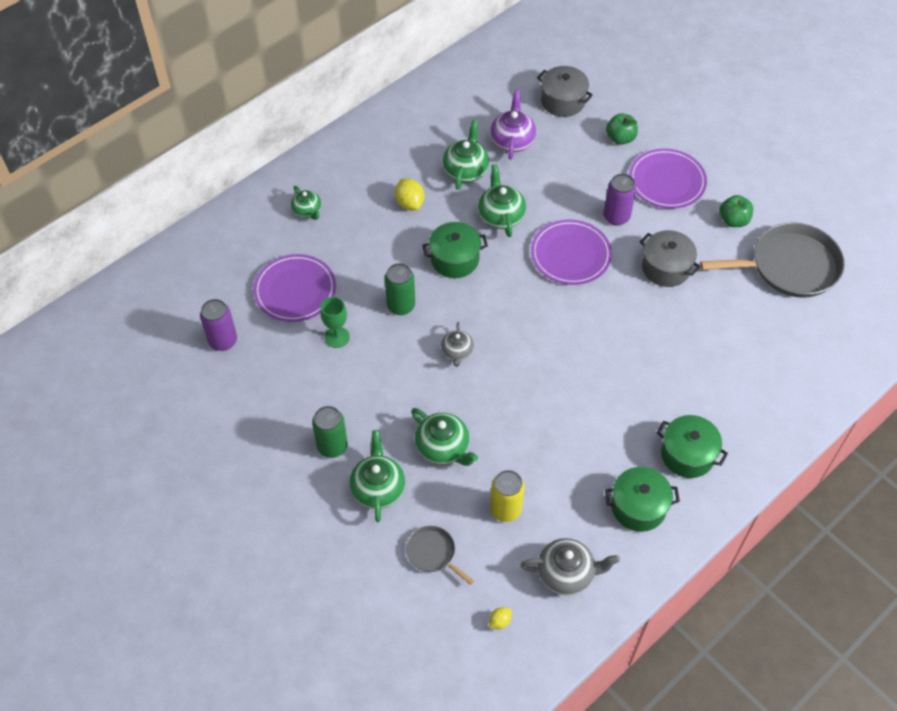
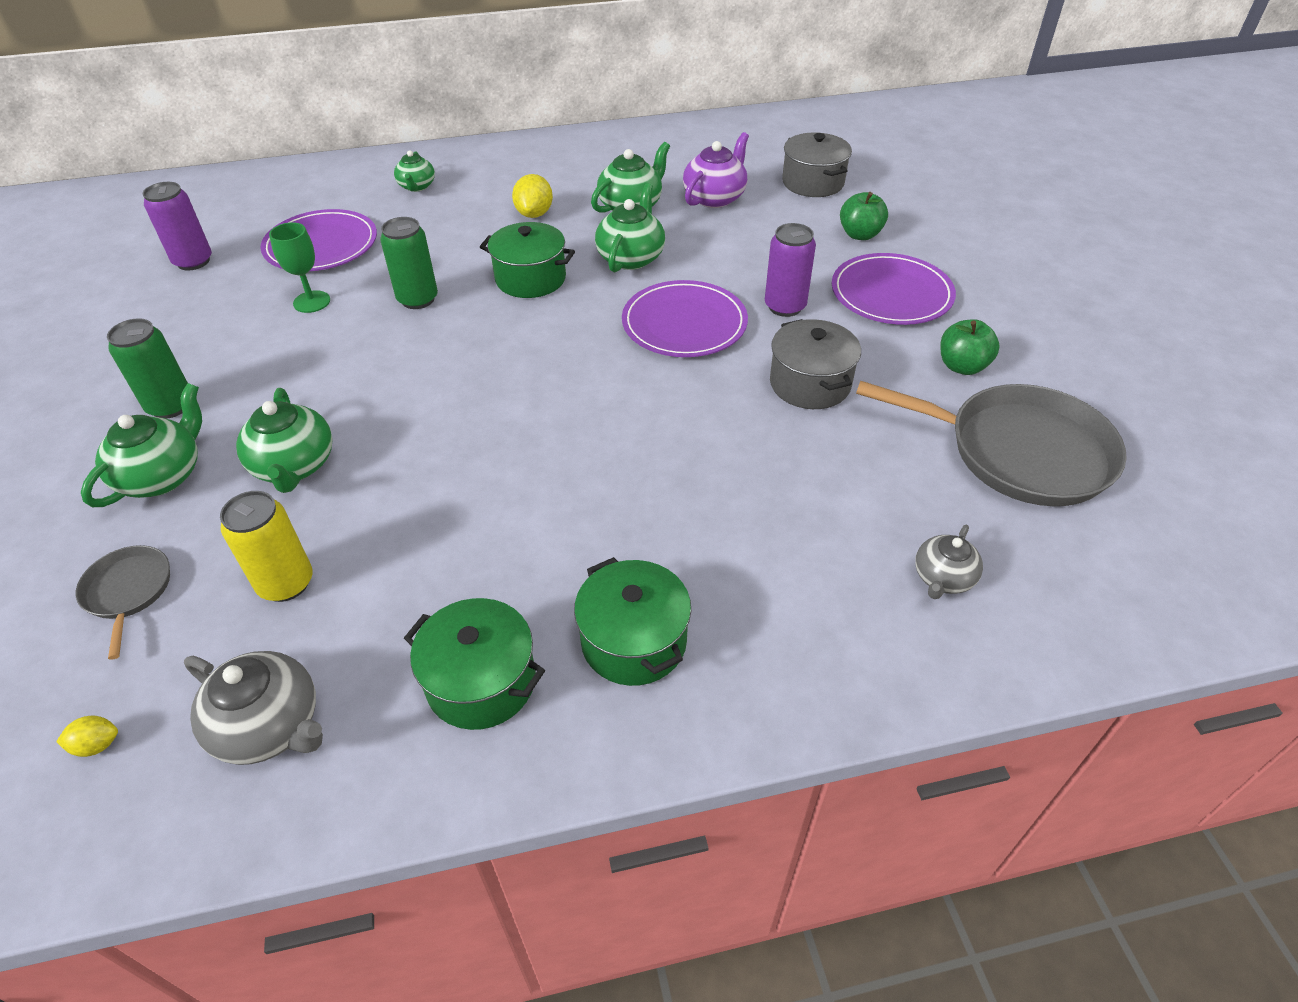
camera: 30 degrees right, 10 degrees down
grey teapot [441,322,474,367] -> grey teapot moved to [915,525,983,599]

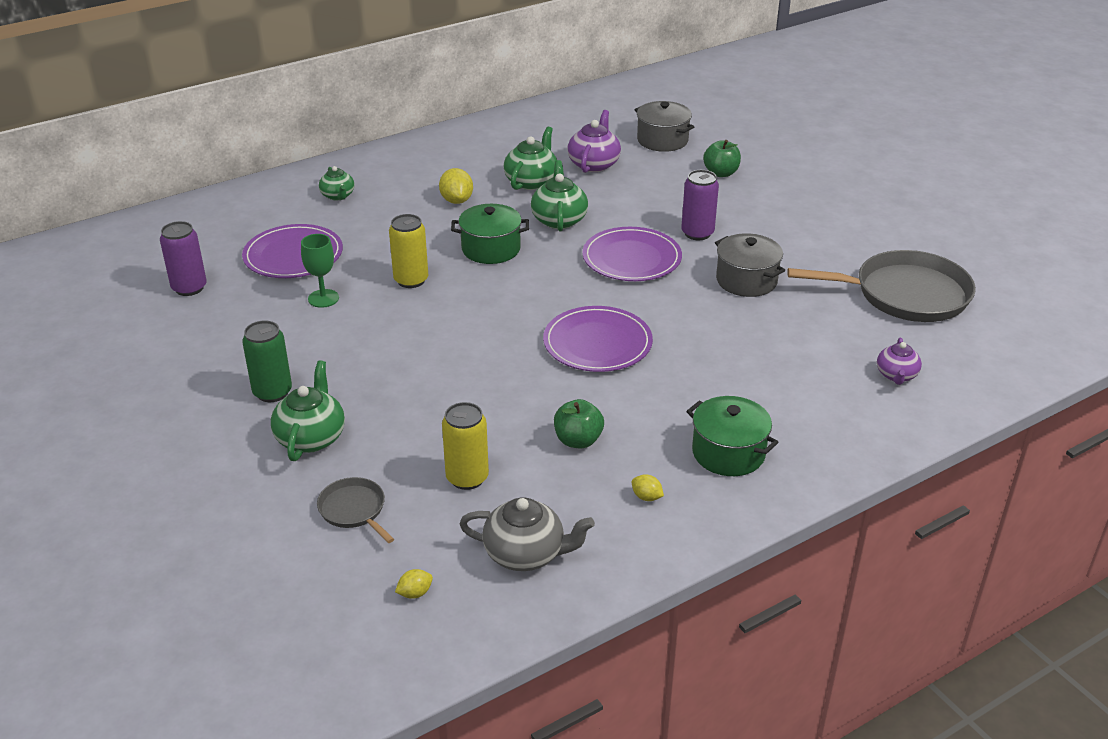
camera: 20 degrees left, 10 degrees down
green teapot [236,388,333,493] -> none
green can [380,217,438,309] -> yellow can [389,214,428,288]
green pot [404,598,545,730] -> yellow lemon [632,474,664,501]
purple plate [832,253,956,325] -> purple plate moved to [543,306,653,372]
grey teapot [915,525,983,599] -> purple teapot [877,338,922,385]
green apple [940,319,1000,375] -> green apple moved to [554,399,604,448]

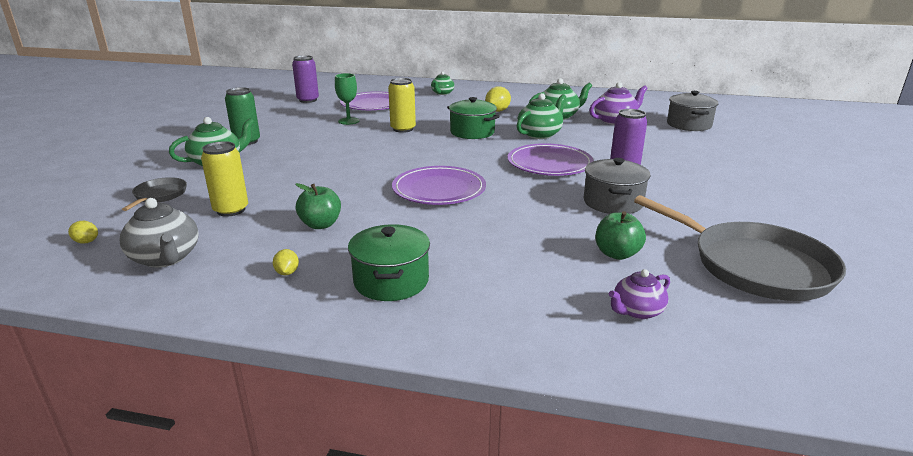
camera: 45 degrees right, 10 degrees down
green apple [703,140,741,177] -> green apple moved to [595,211,646,260]

